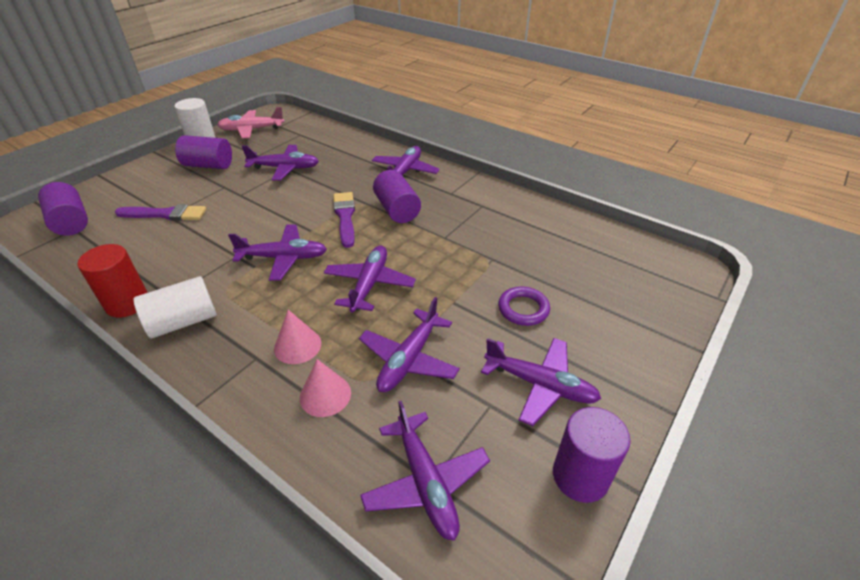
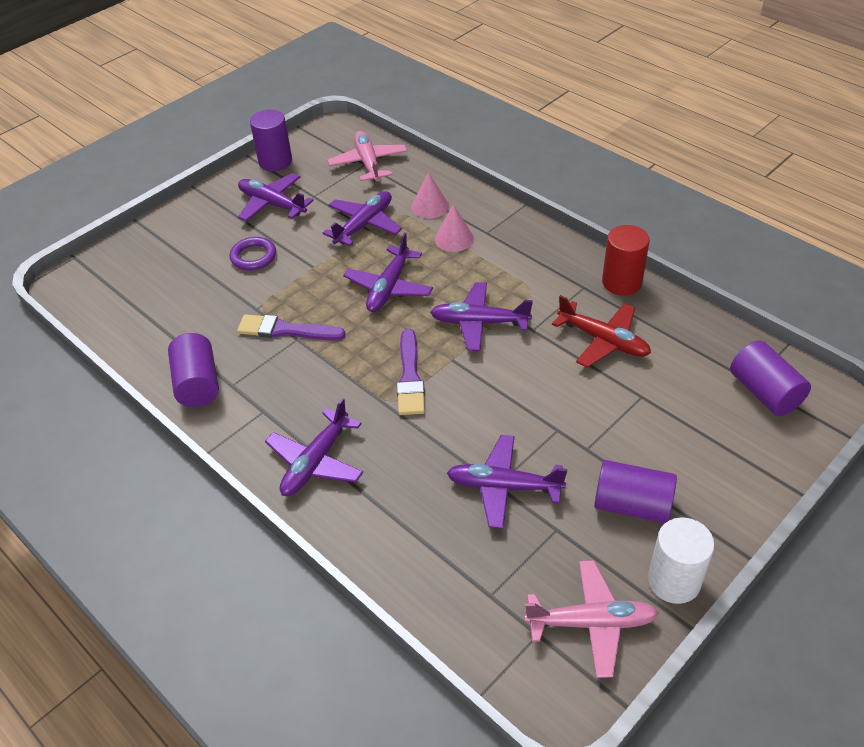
camera: 170 degrees left, 5 degrees up
purple brush [115,204,206,221] -> purple brush moved to [237,314,346,340]
white cylinder [133,276,216,338] -> none
purple plane [360,401,490,541] -> pink plane [327,131,407,182]
purple cylinder [373,170,421,223] -> purple cylinder moved to [168,333,219,407]
none -> red plane [552,295,651,367]

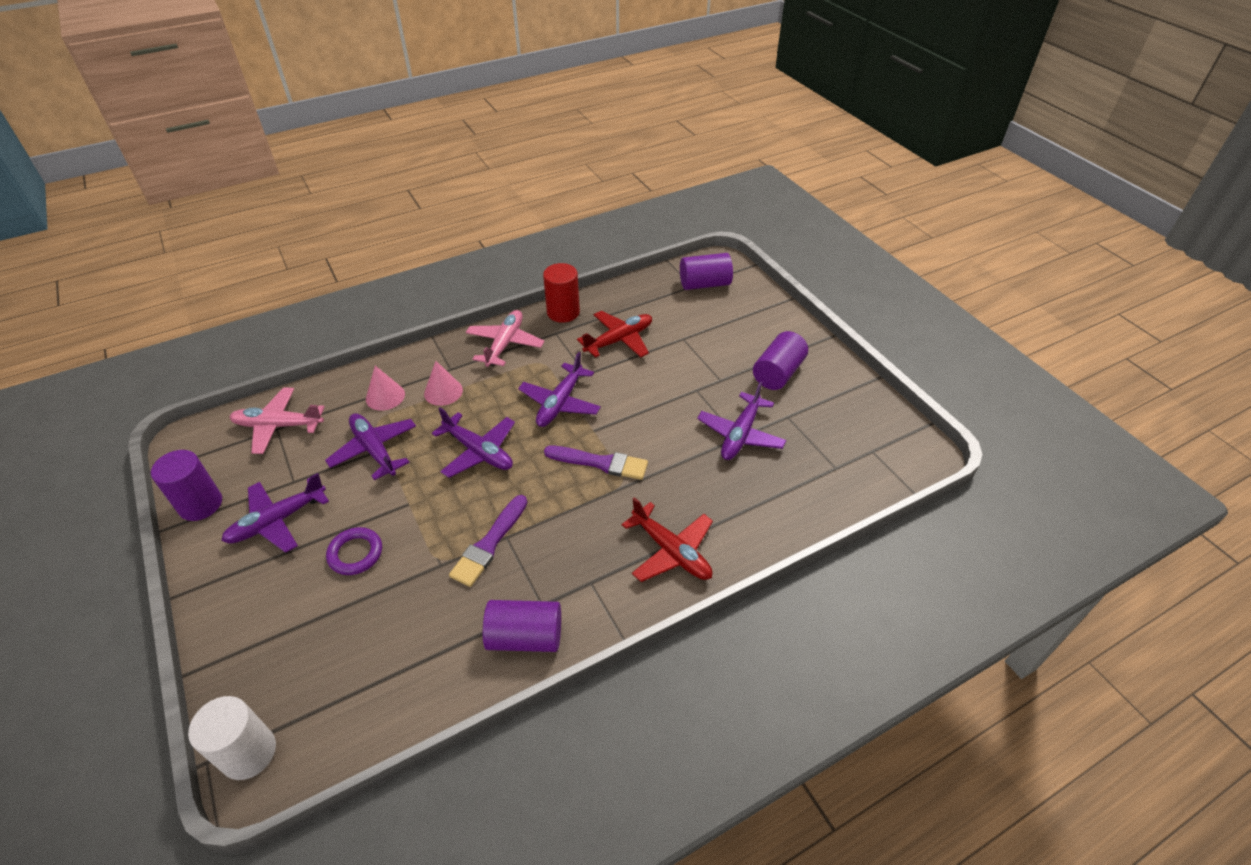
camera: 75 degrees left, 0 degrees up
purple plane [265,398,363,496] -> red plane [622,497,713,582]
pink plane [524,560,659,678] -> pink plane moved to [466,310,545,367]
white cylinder [648,517,715,604] -> white cylinder moved to [188,696,276,780]

